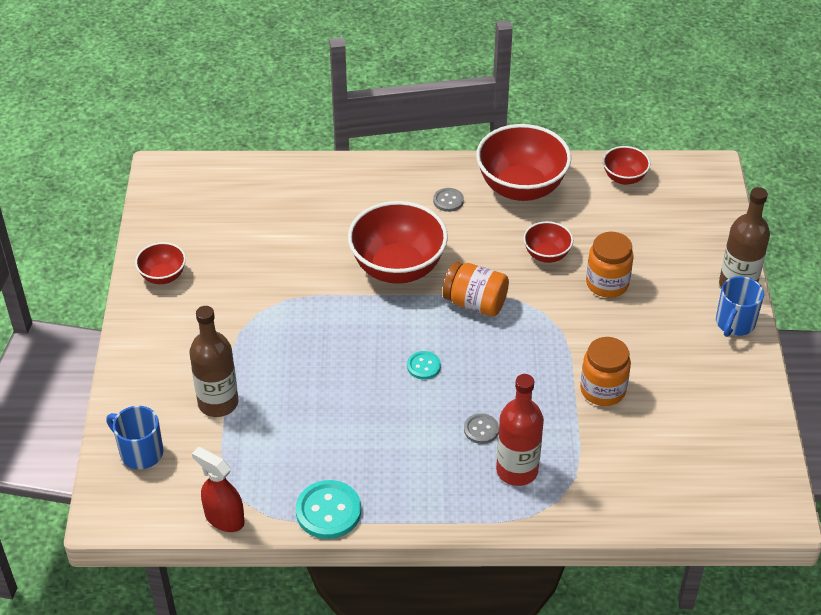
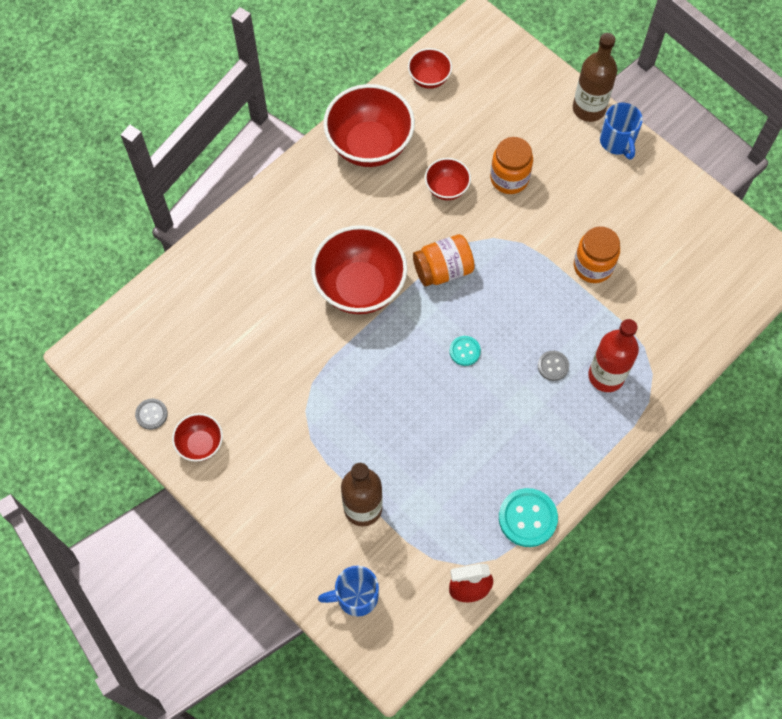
camera: 45 degrees left, 20 degrees up
grey button [433,188,464,212] -> grey button moved to [135,399,168,430]

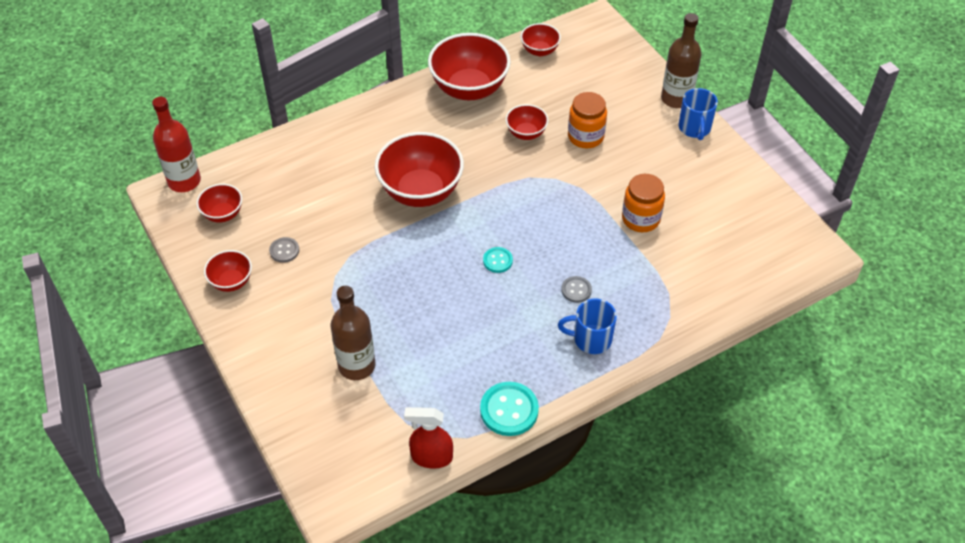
camera: 15 degrees right, 15 degrees down
grey button [135,399,168,430] -> grey button moved to [269,237,299,263]
blue mug [318,566,379,616] -> blue mug moved to [558,298,617,354]
orange jar [413,234,475,286] -> none
red bottle [588,319,639,392] -> red bottle moved to [152,97,201,192]
none -> red bowl [196,184,242,223]

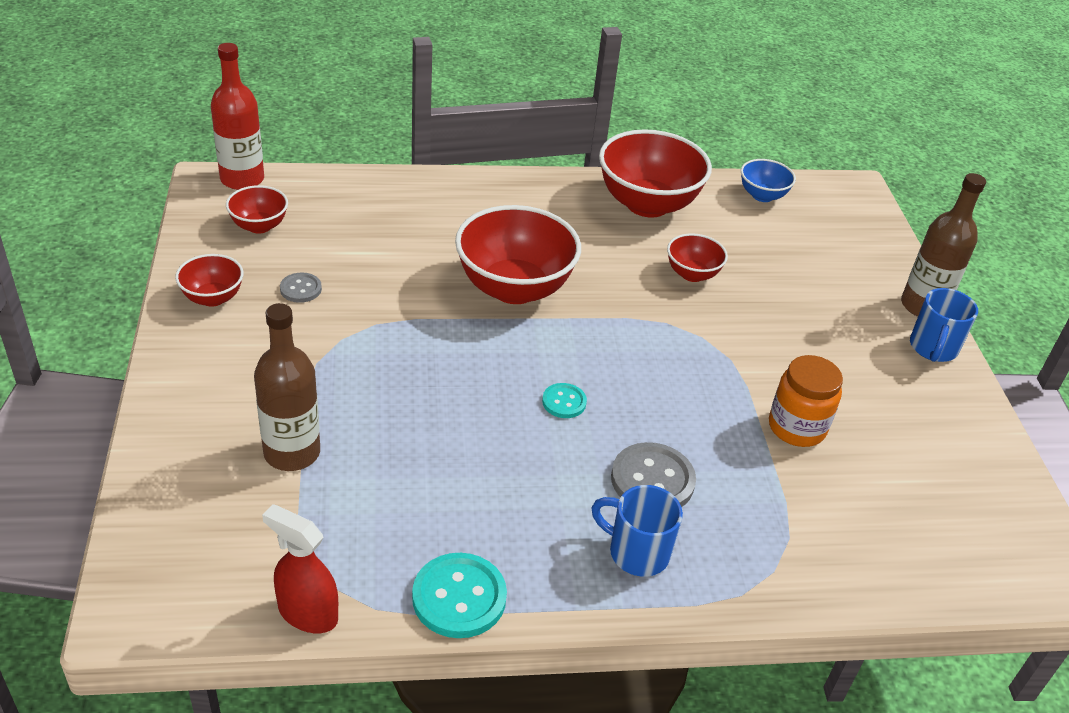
camera: 20 degrees right, 10 degrees down
red bowl [521,23,561,56] -> blue bowl [741,159,796,202]
grey button [561,276,592,303] -> grey button [611,442,696,507], size x1.79
orange jar [568,92,607,148] -> none

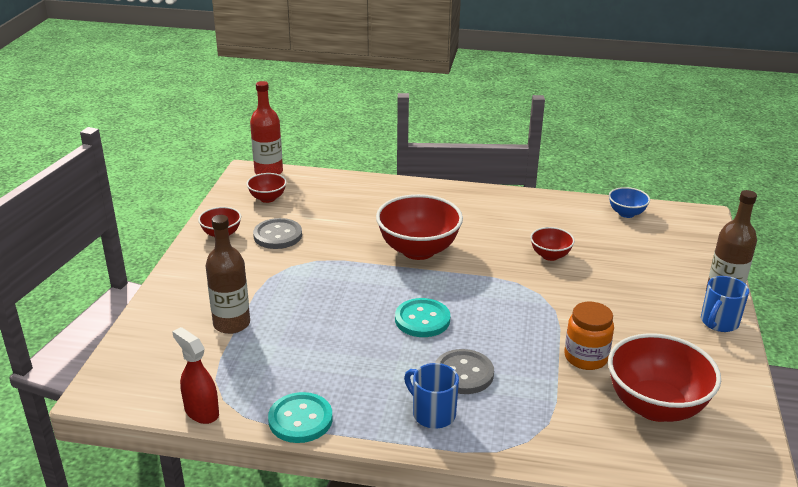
camera: 20 degrees right, 10 degrees down
grey button [280,272,322,303] -> grey button [253,218,302,249], size x1.79
turquoise button [542,383,587,418] -> turquoise button [395,298,450,337], size x1.79
red bowl [599,129,712,218] -> red bowl moved to [608,333,721,422]

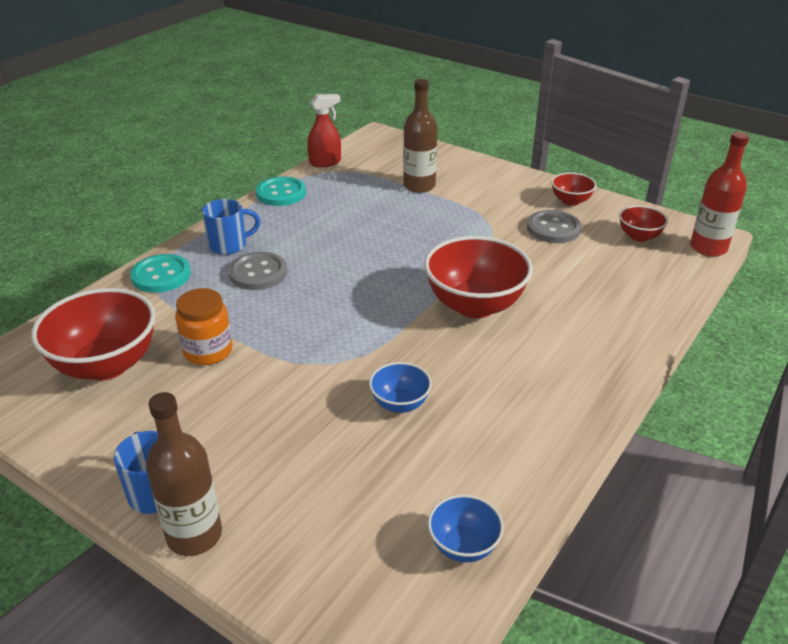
camera: 115 degrees right, 5 degrees up
turquoise button [395,298,450,337] -> turquoise button moved to [130,254,191,293]
red bowl [530,227,575,261] -> blue bowl [369,362,432,413]

